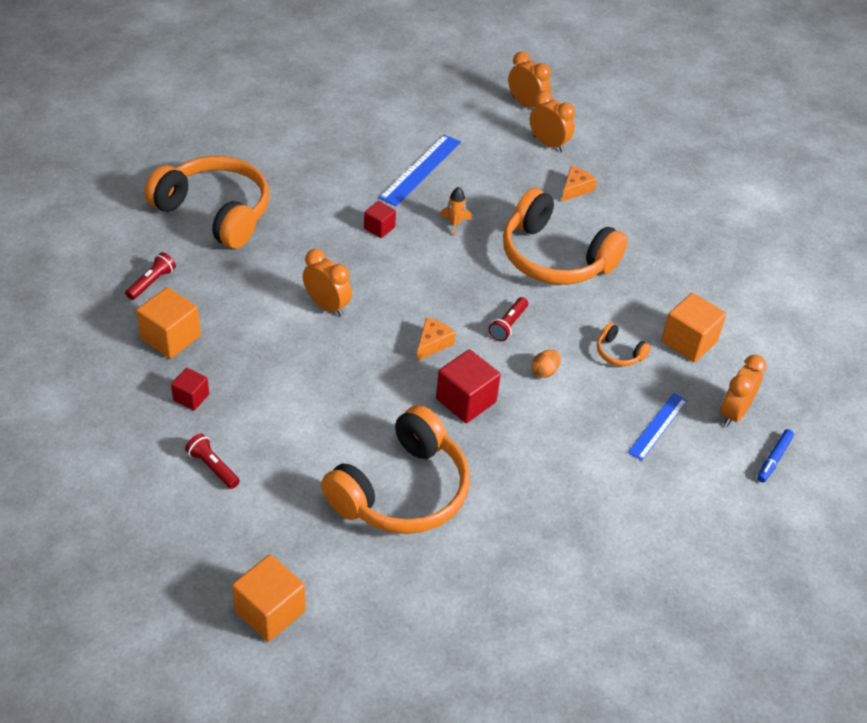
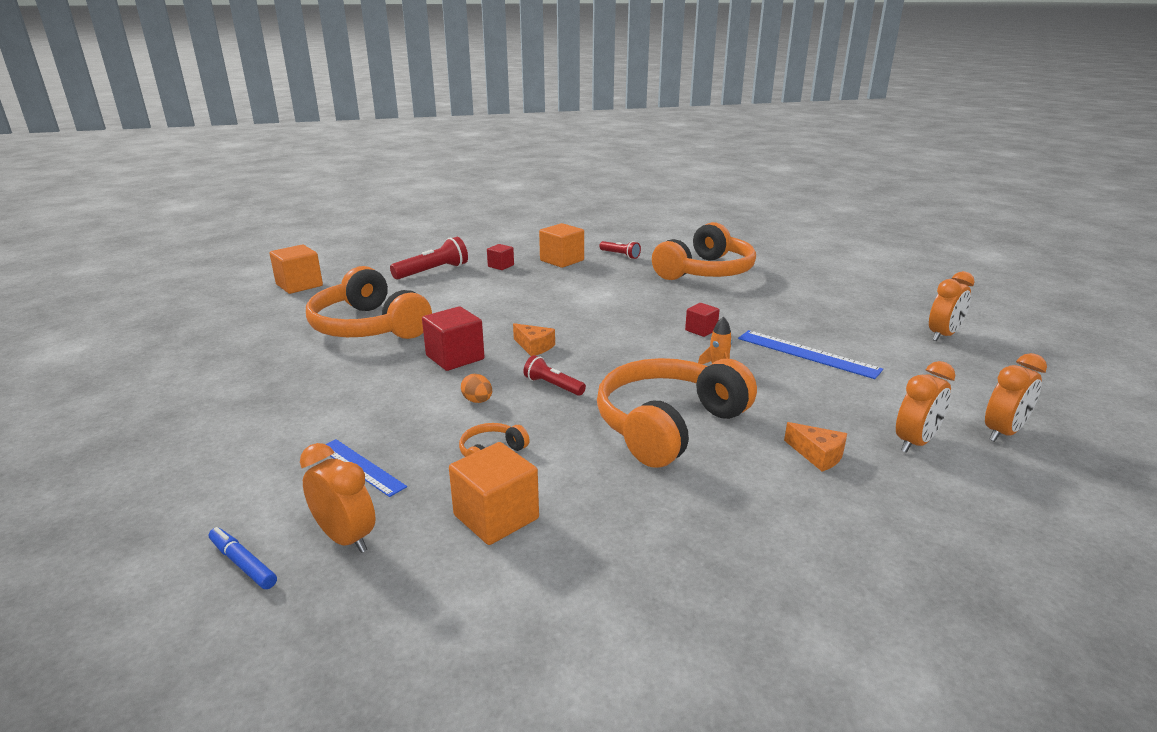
camera: 100 degrees right, 20 degrees down
red flashlight [185,433,240,489] -> red flashlight [390,237,468,279], size x1.64
orange clock [303,249,352,317] -> orange clock moved to [929,271,975,341]

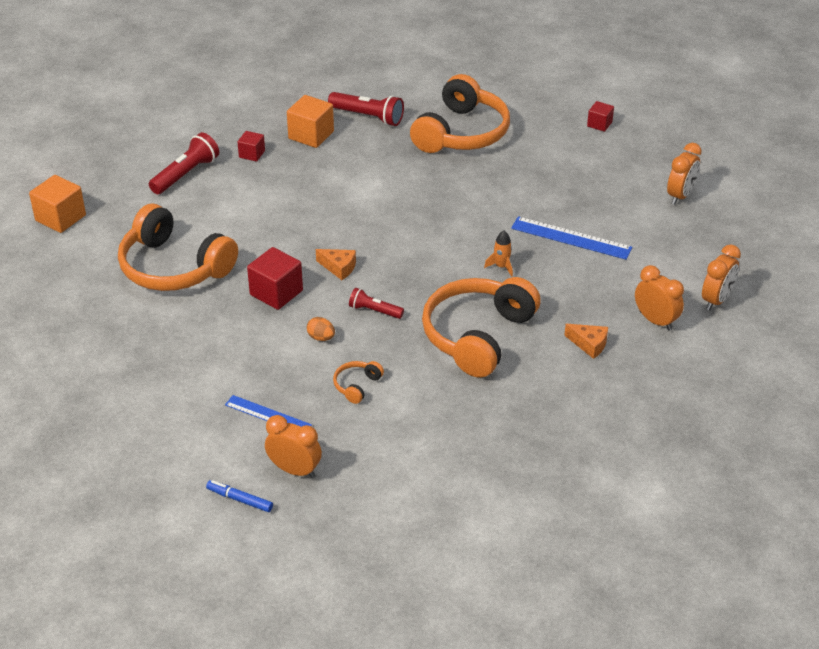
camera: 15 degrees left, 15 degrees up
orange cube [449,442,539,545] -> none
red flashlight [599,241,641,259] -> red flashlight [328,92,404,126], size x1.64
red cube [685,303,720,337] -> red cube moved to [587,101,614,132]
orange clock [896,361,955,453] -> orange clock turned 75 degrees counterclockwise [635,265,684,331]

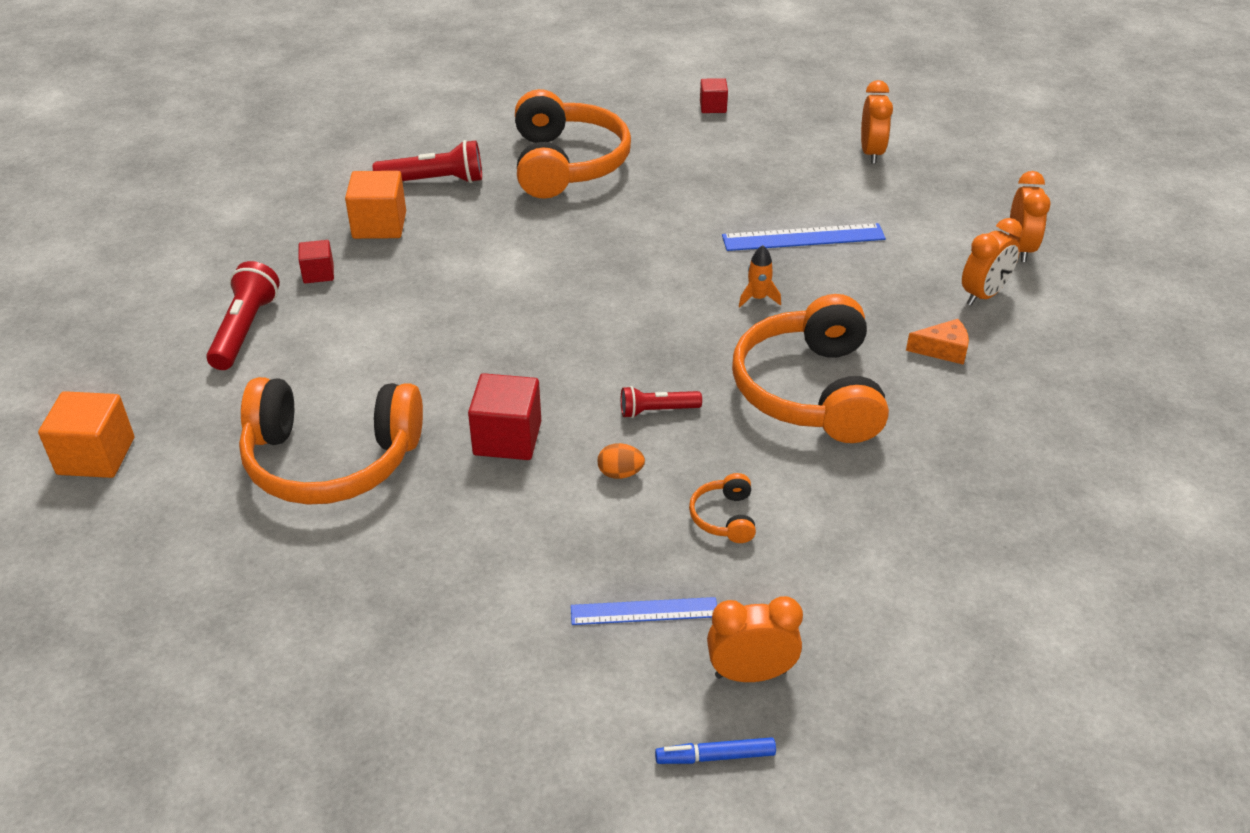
camera: 30 degrees left, 0 degrees up
orange cheese [316,249,356,280] -> none
orange clock [635,265,684,331] -> orange clock turned 120 degrees clockwise [962,218,1023,306]

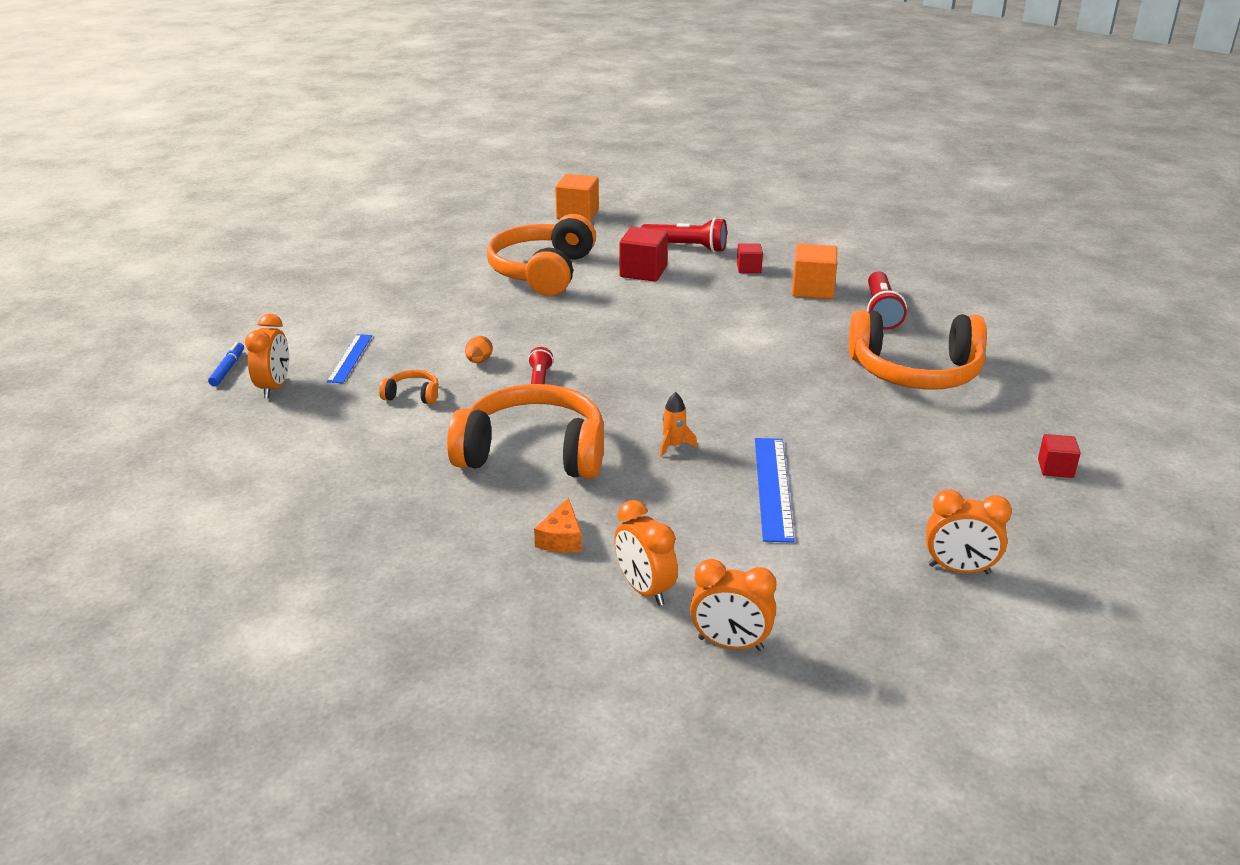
camera: 100 degrees right, 10 degrees down
red cube [468,373,541,460] -> red cube moved to [620,227,668,282]

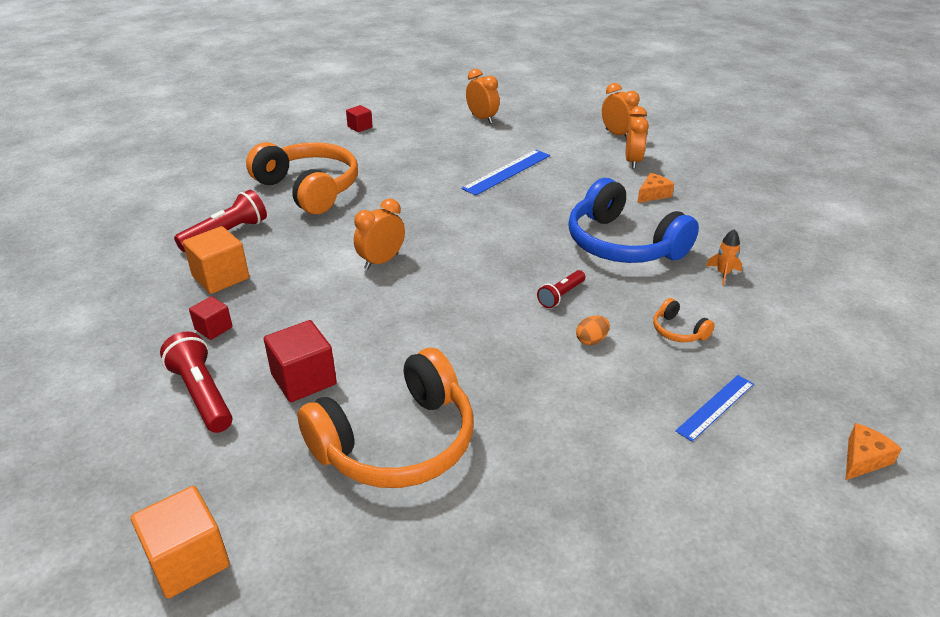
camera: 140 degrees left, 5 degrees up
blue marker [208,342,244,386] -> orange cheese [846,423,902,480]
orange clock [245,314,289,398] -> orange clock moved to [354,199,405,269]
orange headphones [447,384,604,479] -> blue headphones [568,178,699,263]
orange rocket [660,392,697,457] -> orange rocket moved to [706,229,742,285]

